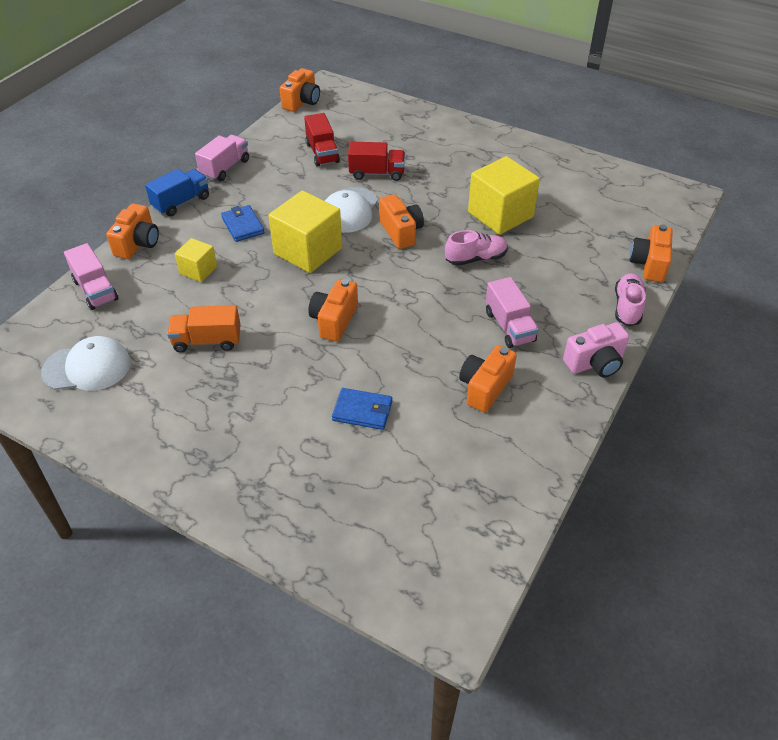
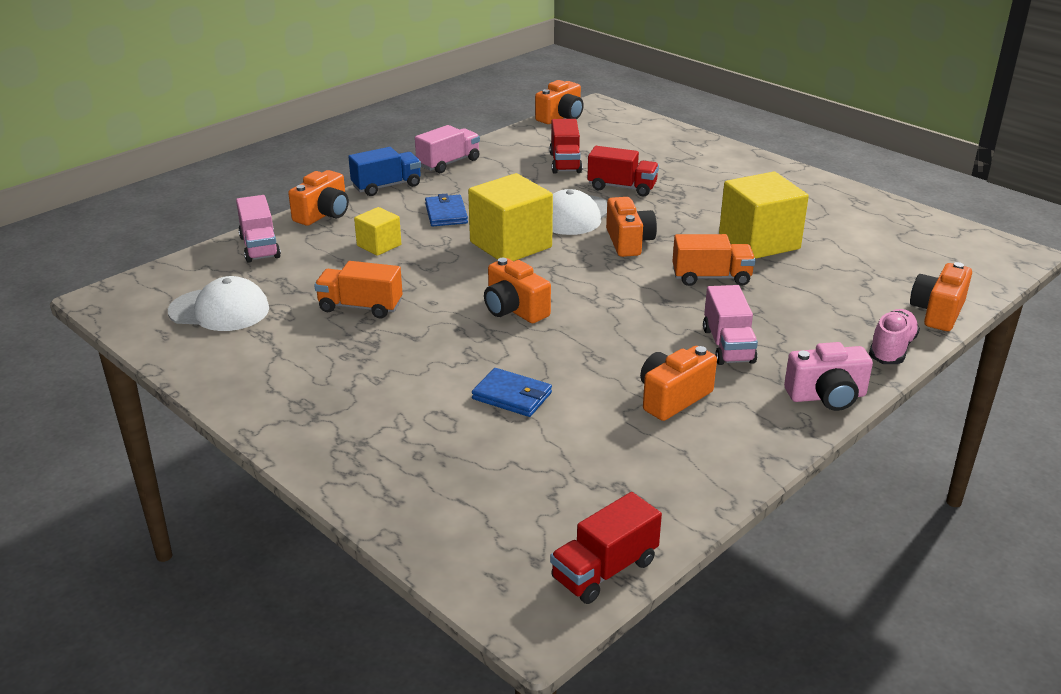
camera: 15 degrees right, 15 degrees down
orange camera [308,279,358,342] -> orange camera turned 75 degrees counterclockwise [484,258,551,323]
pink shoe [445,230,508,266] -> orange truck [673,234,755,286]
none -> red truck [550,492,662,604]

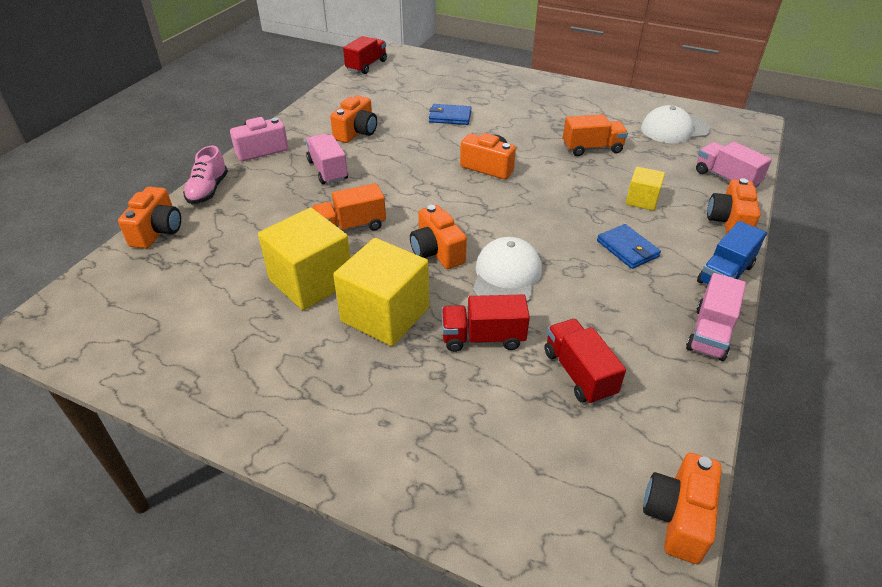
camera: 160 degrees right, 10 degrees up
yellow cube [468,173,553,261] -> yellow cube moved to [333,238,429,346]

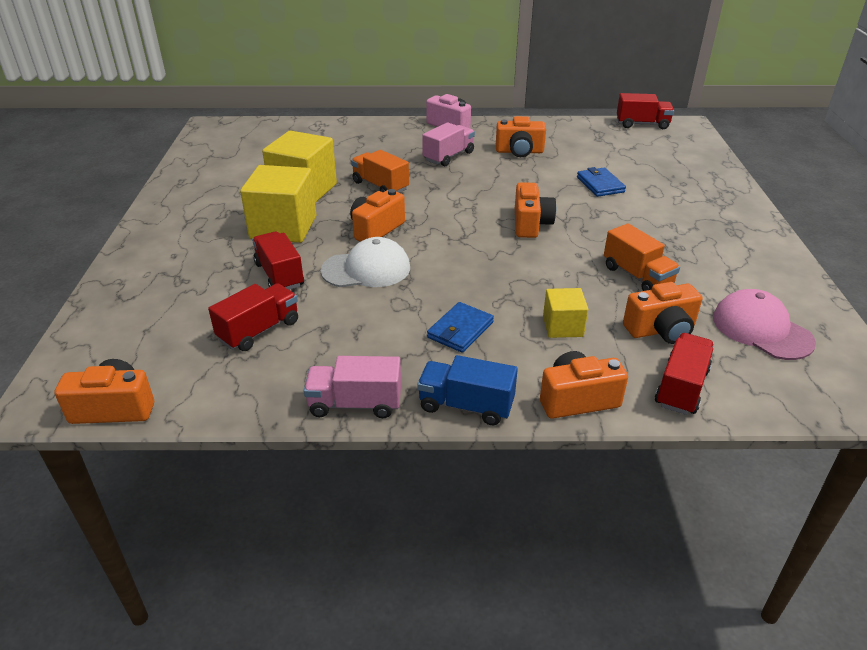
camera: 65 degrees right, 5 degrees down
orange camera [118,187,181,249] -> orange camera moved to [623,282,702,344]
pink shoe [183,146,228,204] -> none
white cap [641,105,711,143] -> pink cap [713,289,816,360]
pink truck [696,142,772,188] -> red truck [655,333,714,415]

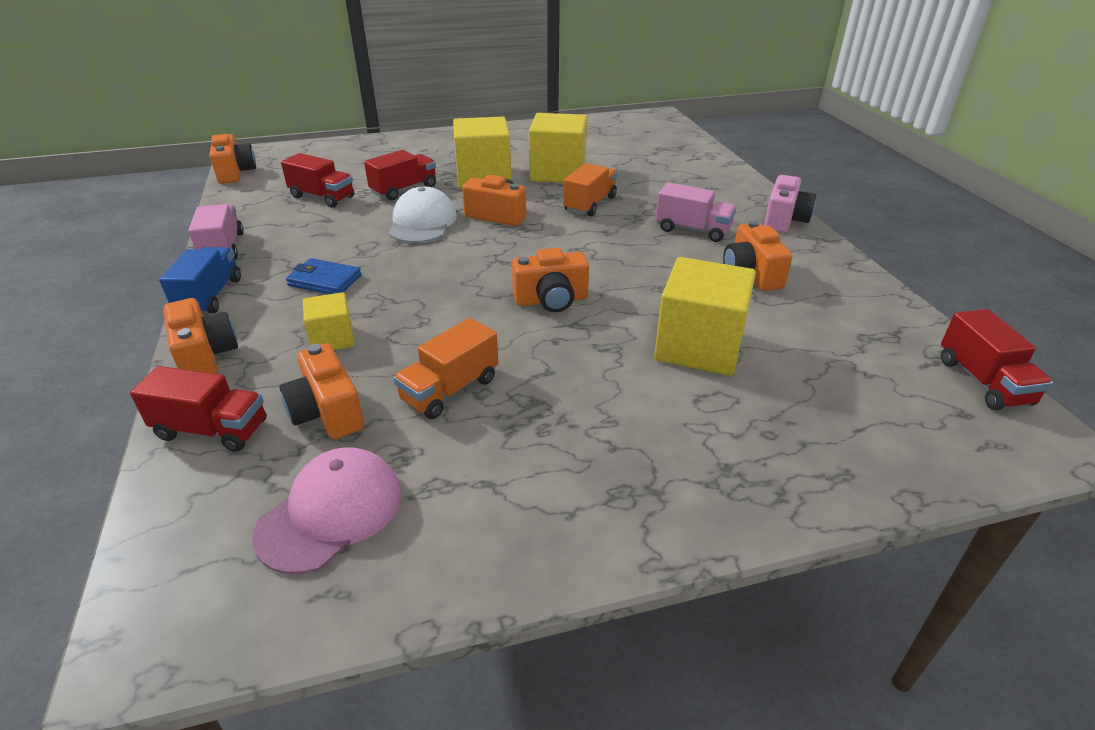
camera: 75 degrees right, 0 degrees up
white cap [320,237,410,287] -> white cap turned 150 degrees counterclockwise [388,186,457,243]
blue wallet [577,167,626,197] -> yellow cube [654,257,756,376]

